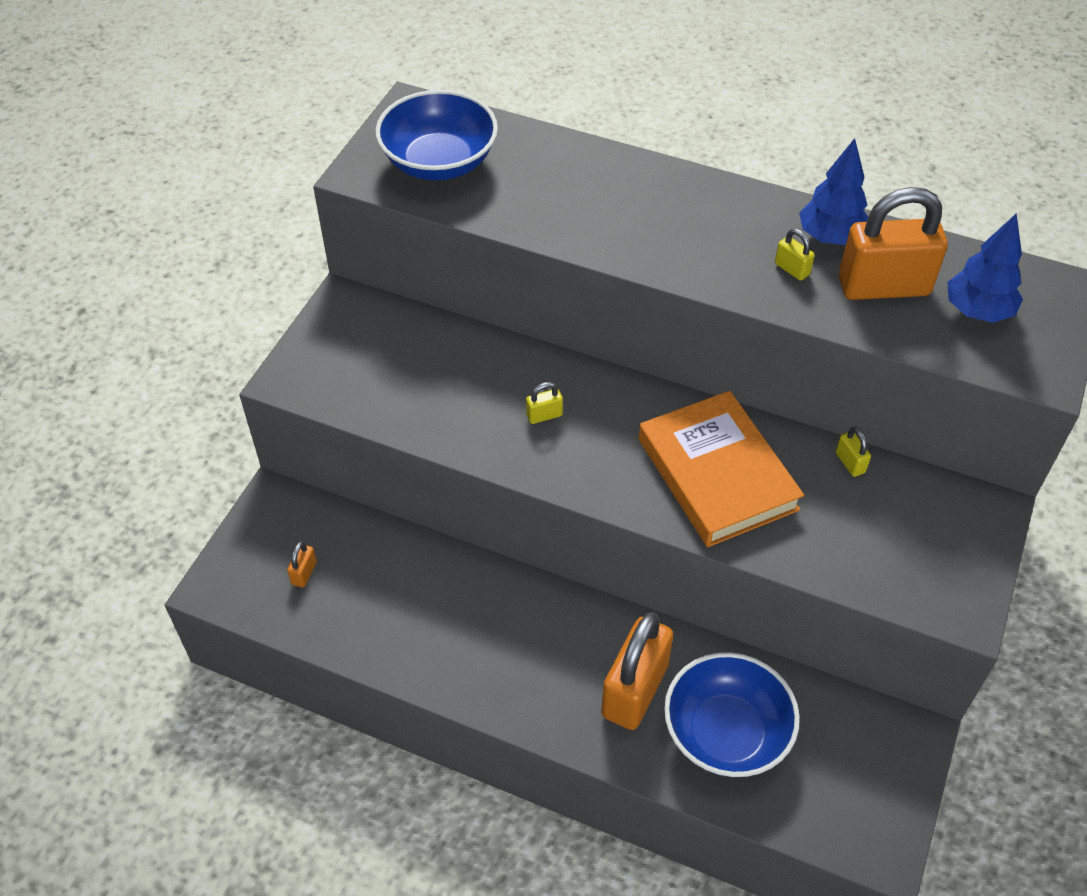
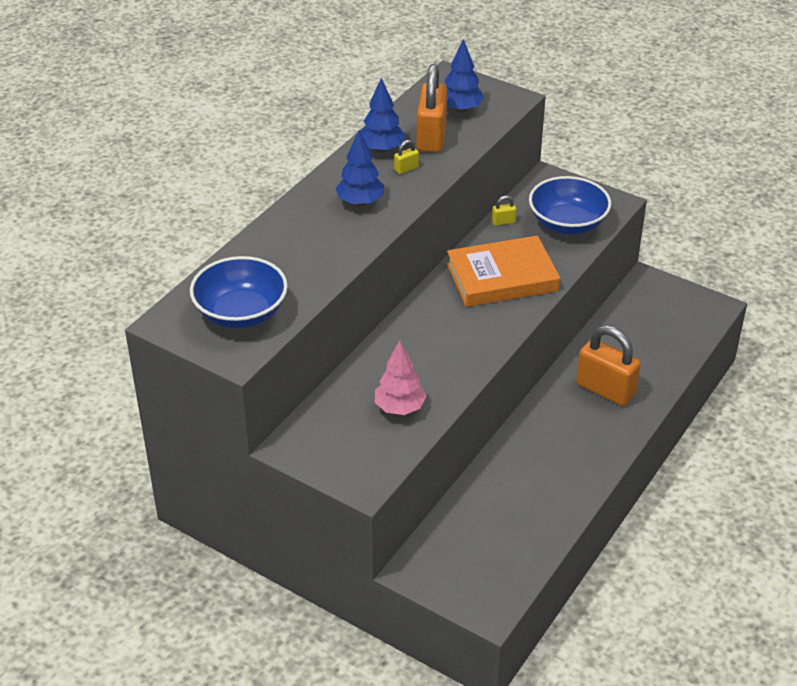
camera: 80 degrees left, 10 degrees down
orange padlock [287,541,317,587] -> none
yellow padlock [526,382,563,424] -> none
blue bowl [664,652,800,777] -> blue bowl moved to [529,176,611,235]
none -> blue tree [335,130,384,206]
none -> pink tree [375,341,427,415]

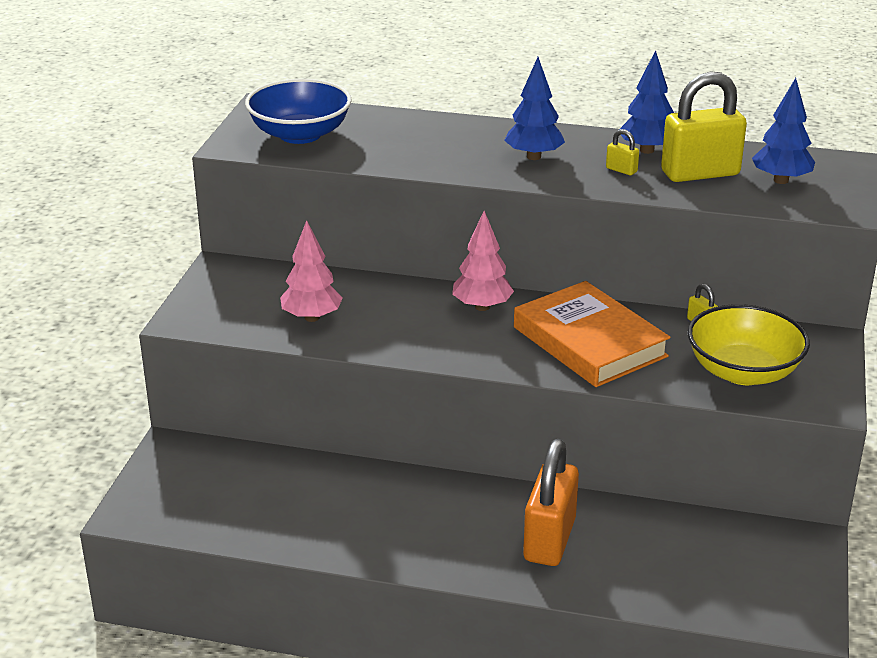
camera: 70 degrees right, 10 degrees down
orange padlock [416,64,447,153] -> yellow padlock [661,71,747,182]
blue bowl [529,176,611,235] -> yellow bowl [688,304,810,385]
none -> pink tree [452,211,514,311]

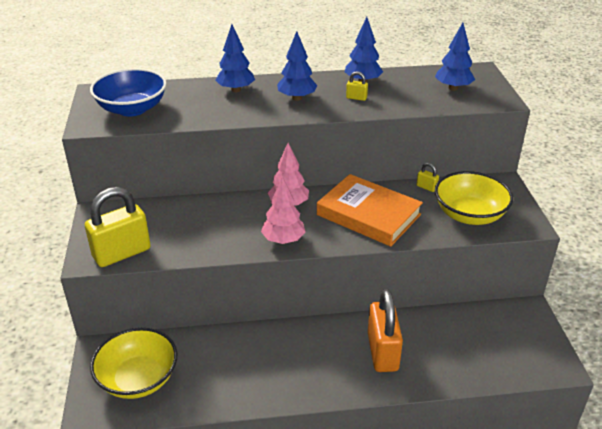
camera: 20 degrees left, 5 degrees up
pink tree [280,220,343,322] -> pink tree moved to [261,176,306,244]
yellow padlock [661,71,747,182] -> yellow padlock moved to [85,187,151,267]
none -> yellow bowl [90,328,177,399]
none -> blue tree [215,24,255,92]

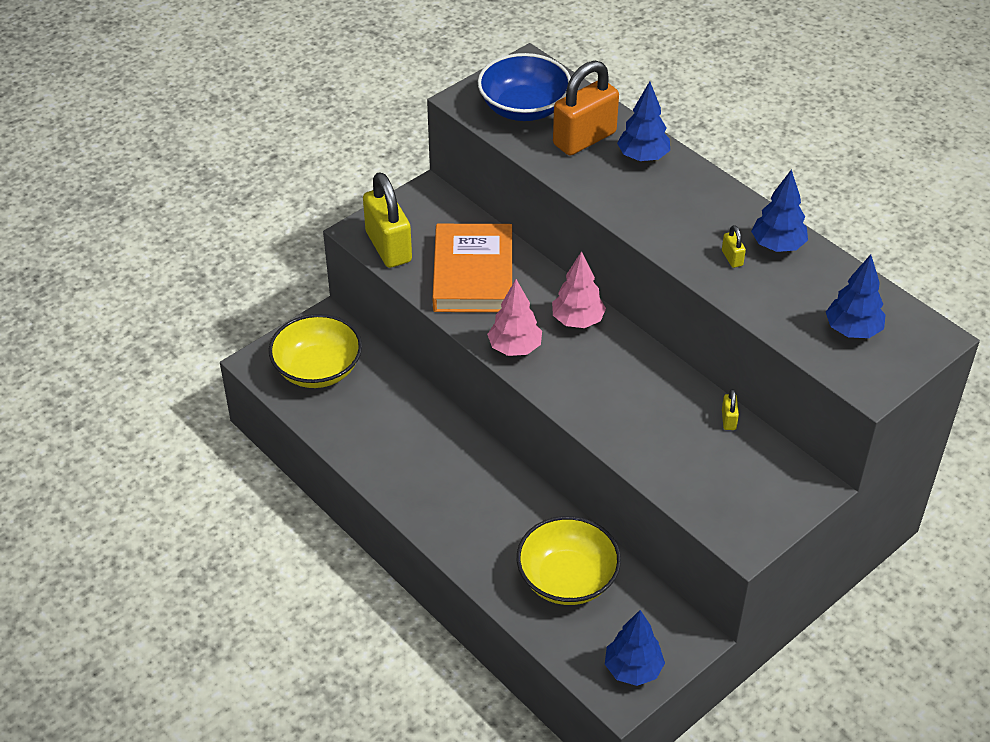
camera: 55 degrees right, 10 degrees up
yellow padlock [85,187,151,267] -> yellow padlock turned 45 degrees clockwise [363,172,412,268]
blue tree [277,31,317,101] -> blue tree moved to [605,610,665,686]
orange book [317,174,423,247] -> orange book moved to [433,224,512,312]
orange padlock [368,289,403,372] -> orange padlock moved to [553,61,619,155]
yellow bowl [435,171,513,225] -> yellow bowl moved to [517,516,621,605]

